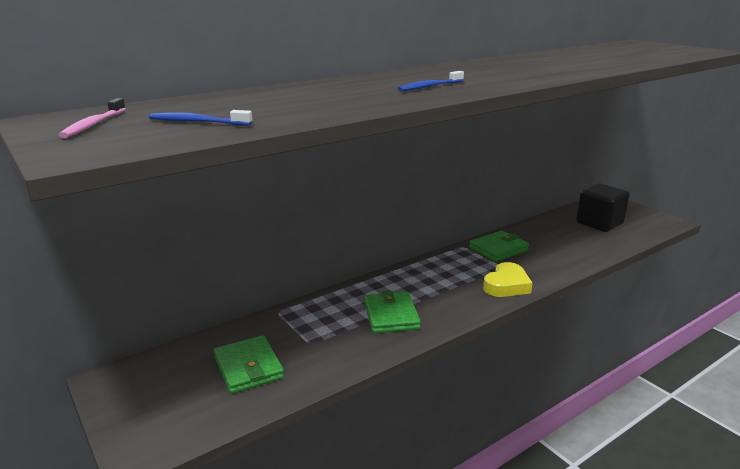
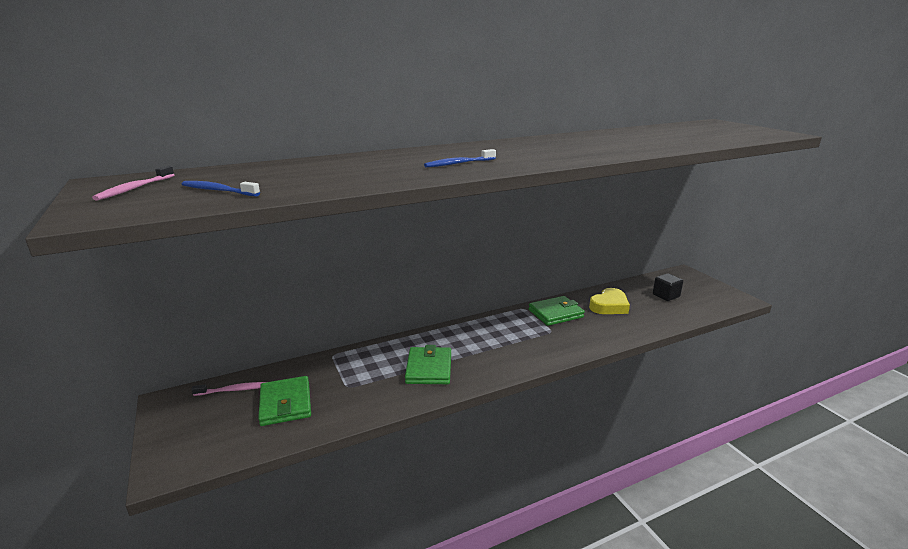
camera: 10 degrees right, 0 degrees up
yellow heart [483,262,533,297] -> yellow heart moved to [589,288,630,314]
black cube [576,184,630,232] -> black cube [653,273,683,301], size x0.58
none -> pink toothbrush [191,382,266,396]

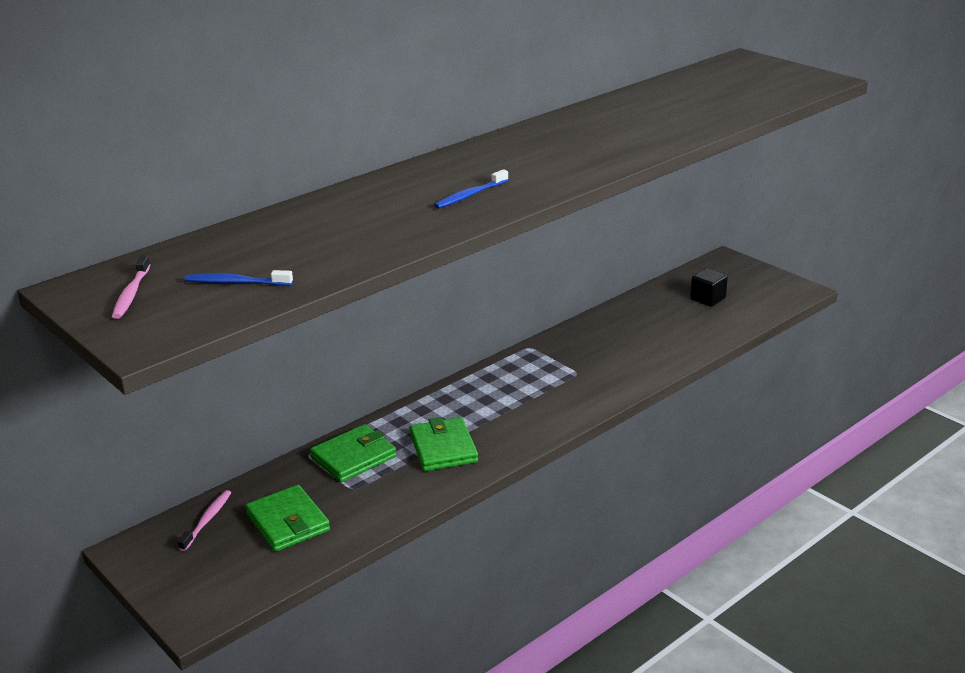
camera: 15 degrees left, 5 degrees up
pink toothbrush [191,382,266,396] -> pink toothbrush turned 45 degrees counterclockwise [178,490,231,551]
green wallet [529,296,585,326] -> green wallet moved to [310,424,396,482]
yellow heart [589,288,630,314] -> none

